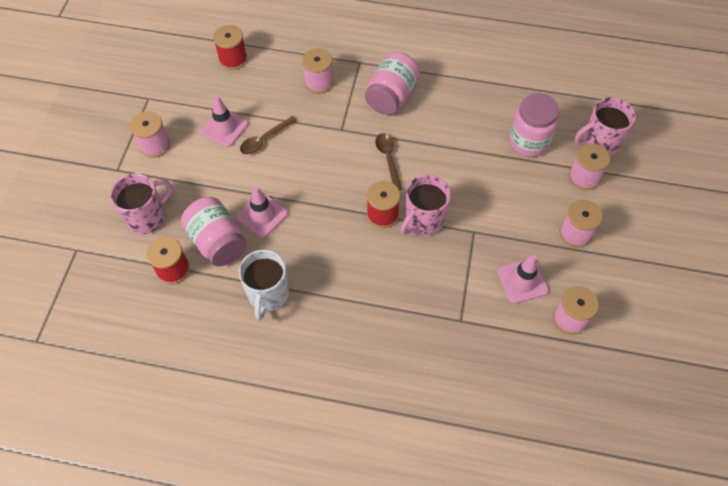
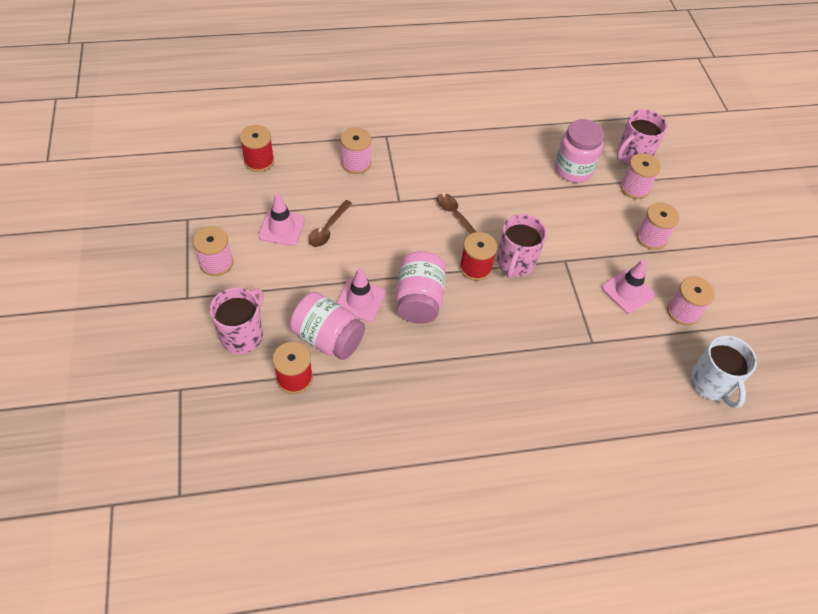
camera: 25 degrees left, 5 degrees down
white mug [239,250,289,321] -> white mug moved to [690,335,757,408]
pink jar [365,52,420,115] -> pink jar moved to [396,251,446,323]

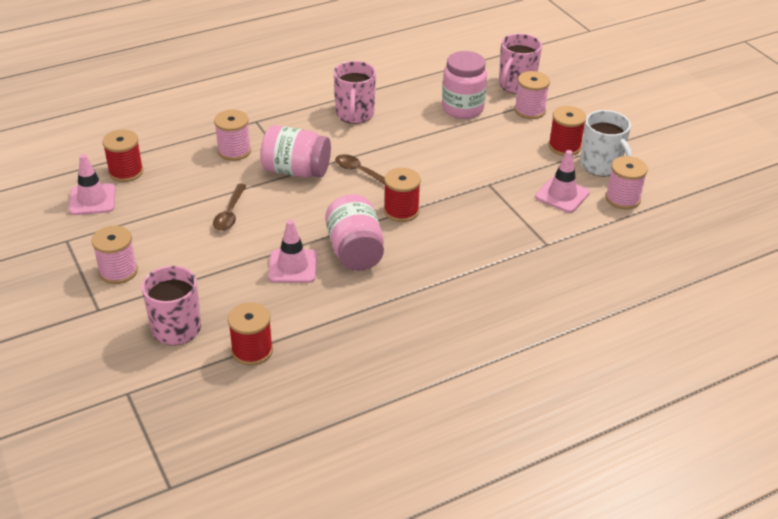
camera: 15 degrees left, 15 degrees down
pink traffic cone [259,193,305,246] -> pink traffic cone moved to [69,154,115,215]
pink jar [290,292,365,360] -> pink jar moved to [260,125,331,178]
pink mug [497,214,547,278] -> pink mug moved to [334,61,376,124]
pink spool [636,202,679,250] -> red spool [548,106,587,156]
white mug [690,335,757,408] -> white mug moved to [580,110,632,177]

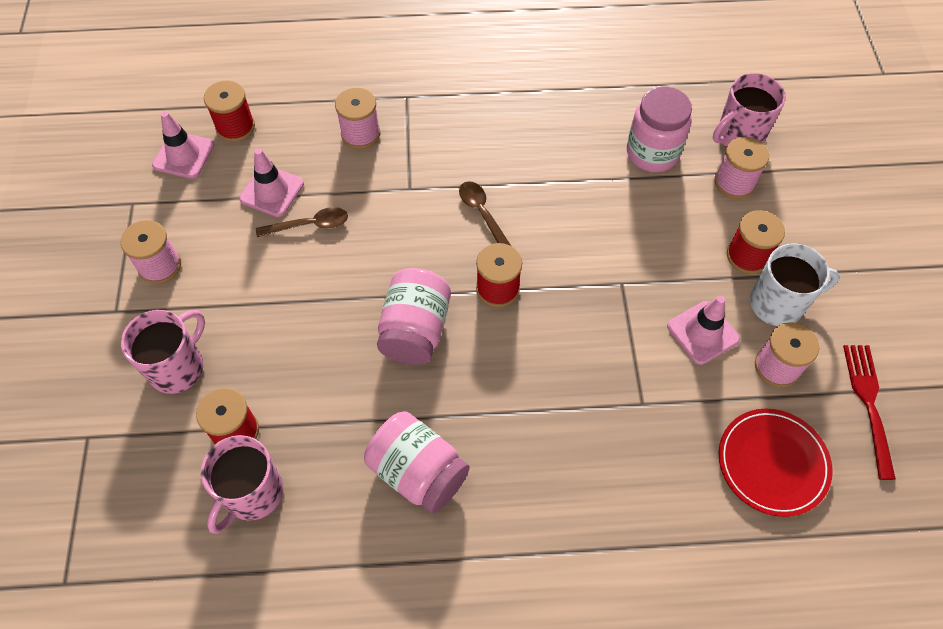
camera: 25 degrees right, 20 degrees up
brown spoon [213,183,247,231] -> brown spoon turned 135 degrees counterclockwise [256,207,348,237]
pink jar [260,125,331,178] -> pink jar moved to [364,411,469,514]
pink traffic cone [268,220,317,283] -> pink traffic cone moved to [239,148,304,217]
pink mug [334,61,376,124] -> pink mug moved to [201,435,283,534]
white mug [580,110,632,177] -> white mug turned 90 degrees counterclockwise [750,243,840,326]
none -> red plate [719,409,833,517]
none -> red fork [843,345,896,480]

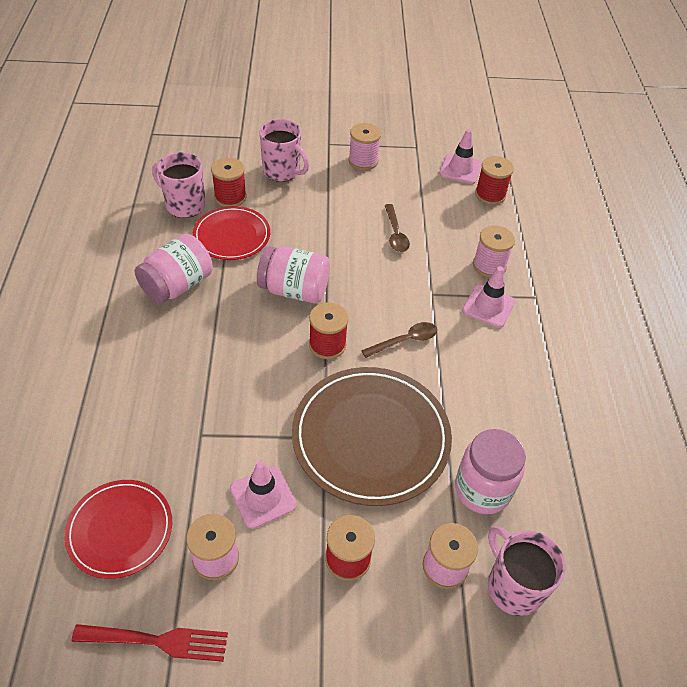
camera: 90 degrees right, 10 degrees down
pink traffic cone [239,148,304,217] -> pink traffic cone moved to [462,266,515,328]
white mug [750,243,840,326] -> none
none -> red plate [193,206,270,260]
none -> brown plate [292,367,452,506]

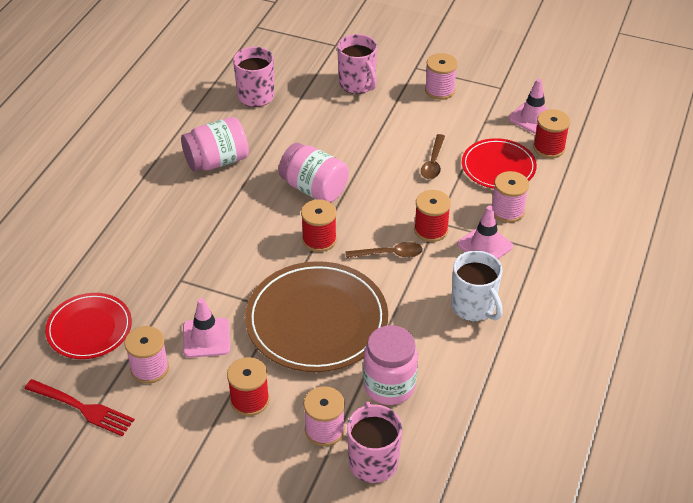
camera: 25 degrees right, 5 degrees down
red plate [193,206,270,260] -> red plate moved to [462,138,537,189]
red spool [211,157,247,207] -> red spool moved to [414,190,451,242]
none -> white mug [451,251,503,321]

